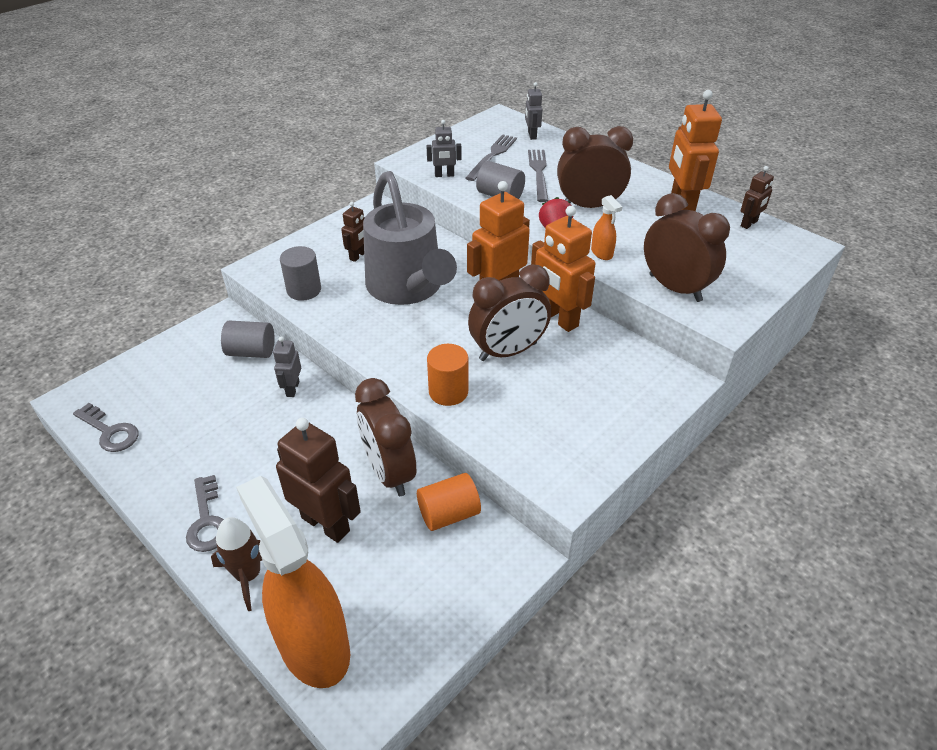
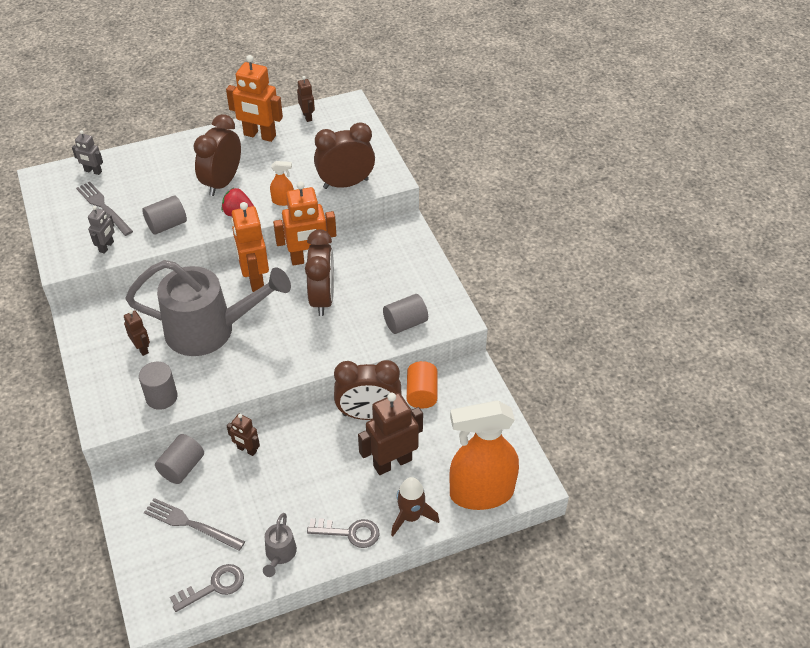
camera: 65 degrees left, 5 degrees up
grey robot [273,336,301,397] -> brown robot [227,414,260,456]
orange cylinder [427,344,468,406] -> none
grey fork [528,150,548,202] -> grey fork moved to [144,498,245,551]
none -> grey watering can [263,513,297,577]
none -> grey cylinder [383,294,428,334]

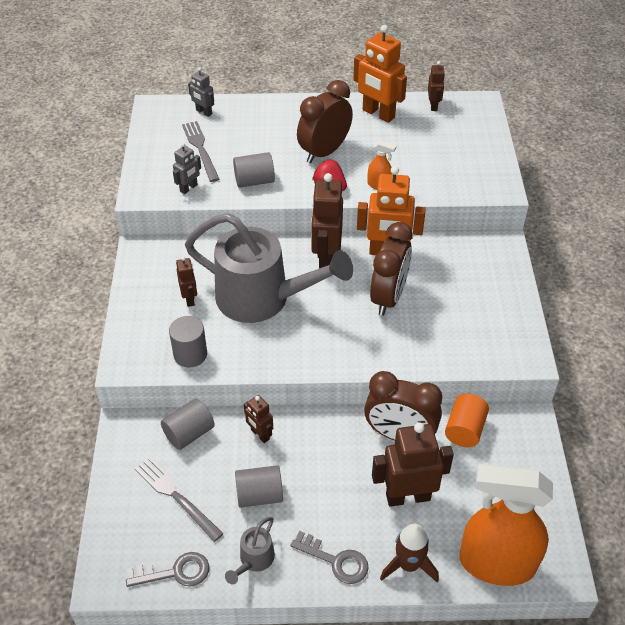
camera: 20 degrees right, 0 degrees up
orange robot [231,202,269,292] -> brown robot [311,173,343,268]
brown clock [314,122,375,189] -> none
grey cylinder [383,294,428,334] -> grey cylinder moved to [235,465,283,508]

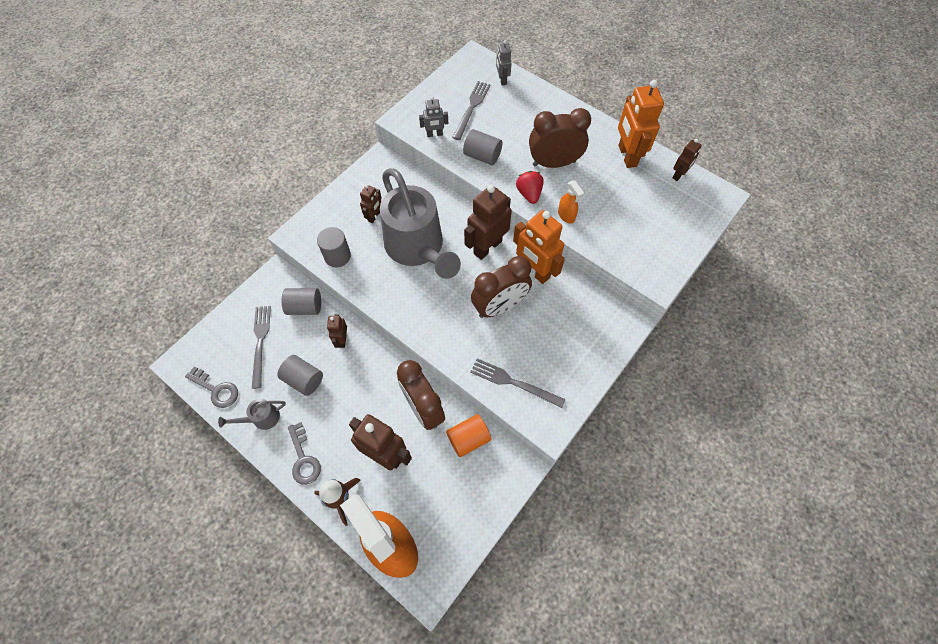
camera: 40 degrees right, 15 degrees up
none -> grey fork [470,358,566,408]

